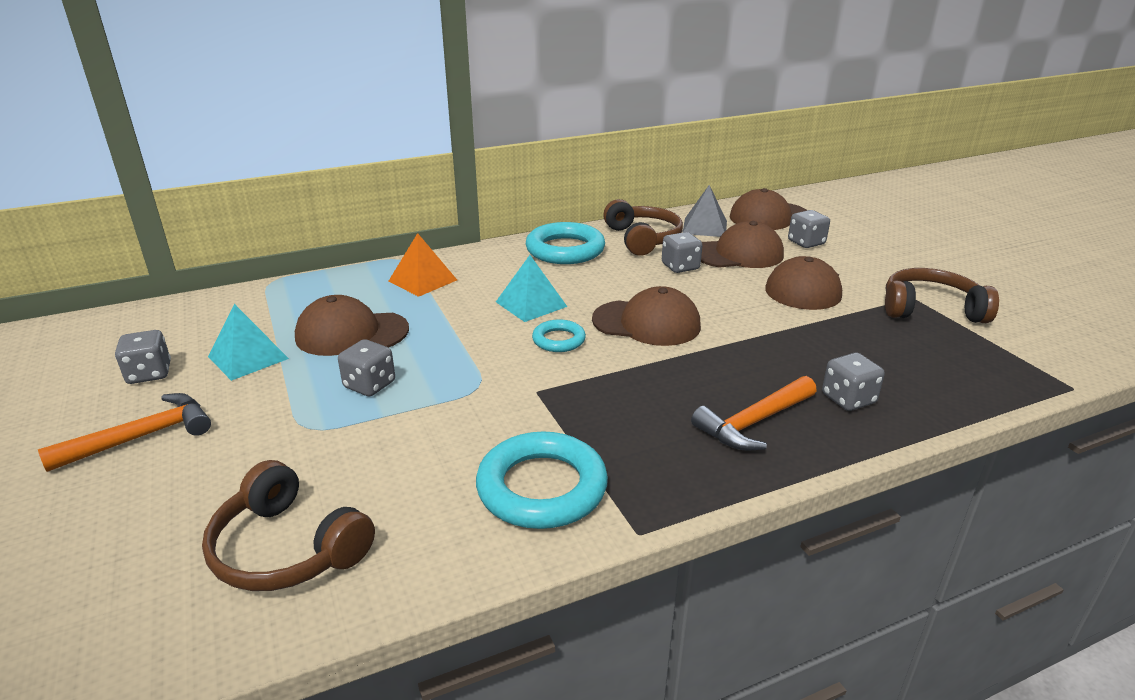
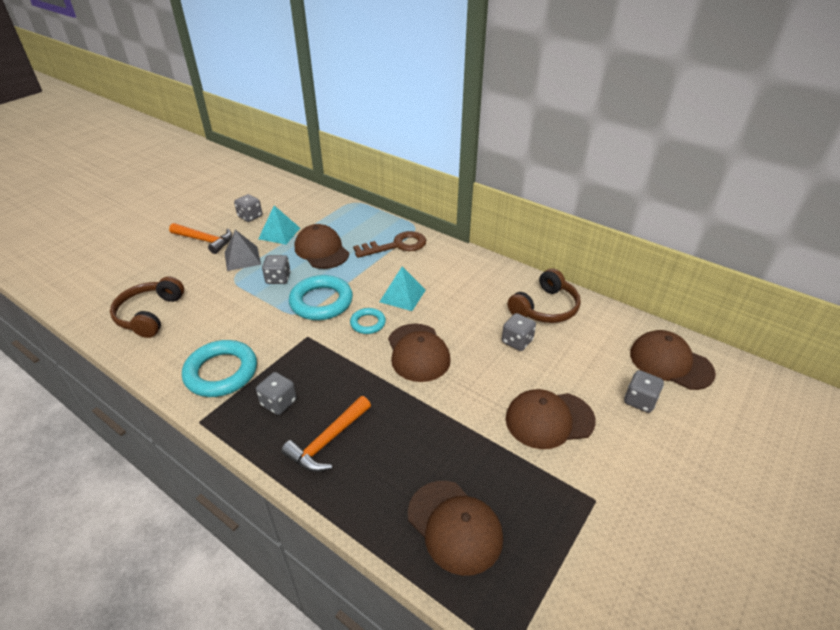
camera: 60 degrees right, 10 degrees up
orange pyramid [388,233,457,297] -> brown key [353,231,426,258]
turquoise ring [526,222,605,264] -> turquoise ring moved to [289,275,353,320]
grey pyramid [682,185,727,237] -> grey pyramid moved to [225,230,261,271]
orange hammer [691,376,817,451] -> orange hammer turned 75 degrees counterclockwise [281,396,371,472]
brown cap [701,221,784,268] -> brown cap moved to [408,481,503,576]
grey dice [822,353,885,411] -> grey dice moved to [256,372,297,415]
brown headphones [885,268,999,323] -> none

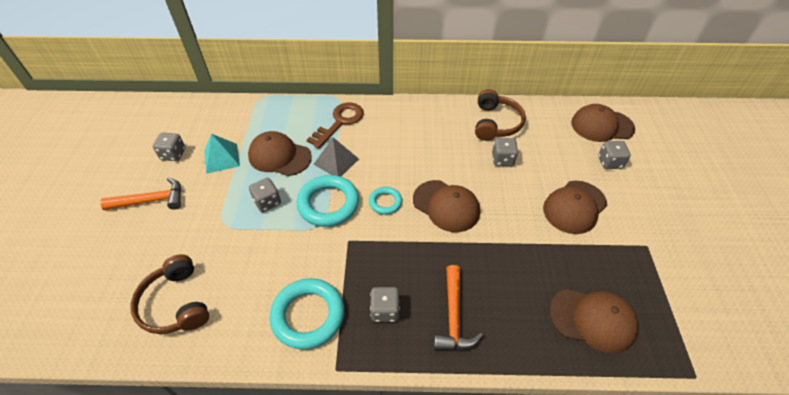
camera: 35 degrees left, 10 degrees up
grey pyramid [225,230,261,271] -> grey pyramid moved to [314,137,359,176]
turquoise pyramid [380,266,426,311] -> none

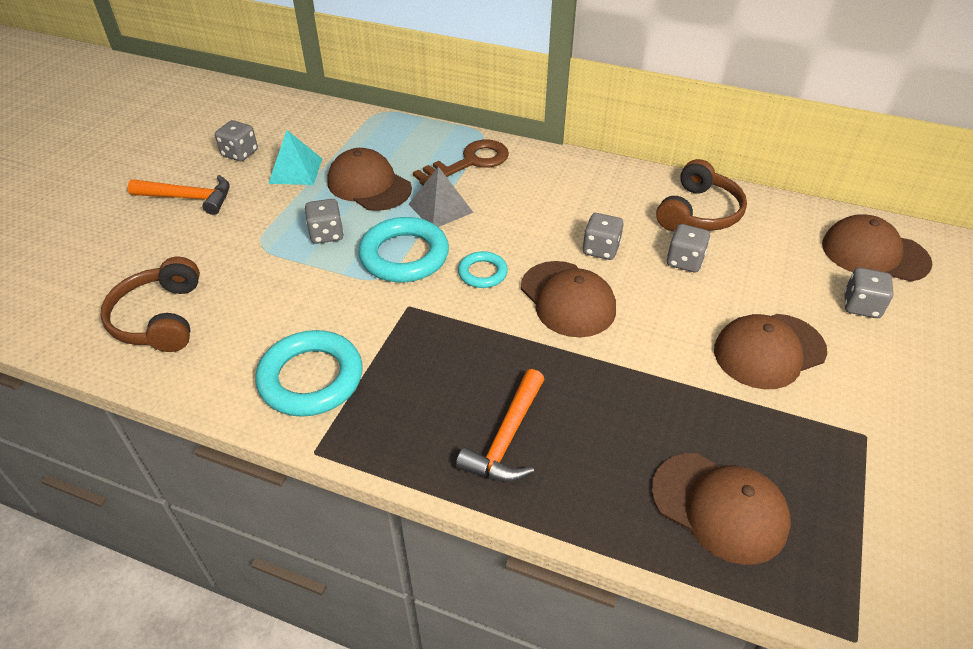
camera: 20 degrees right, 5 degrees down
grey dice [370,287,400,322] -> grey dice moved to [583,213,624,260]

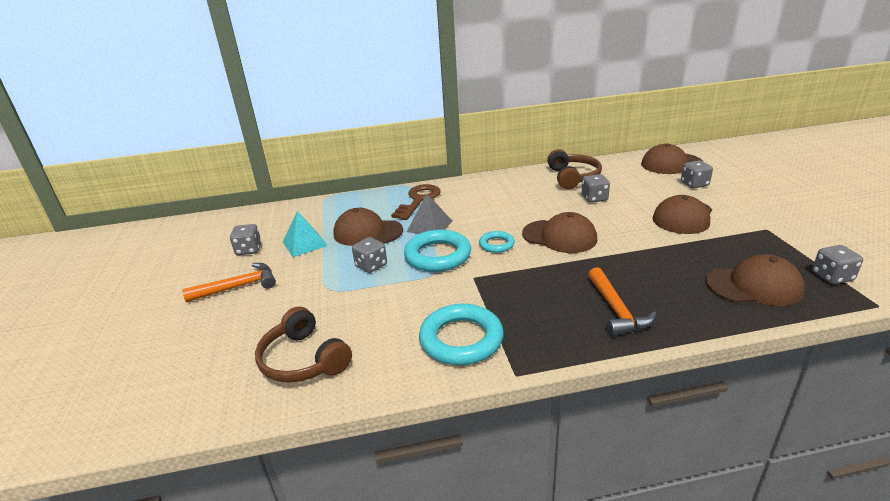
camera: 30 degrees left, 15 degrees down
grey dice [583,213,624,260] -> grey dice moved to [812,245,863,284]

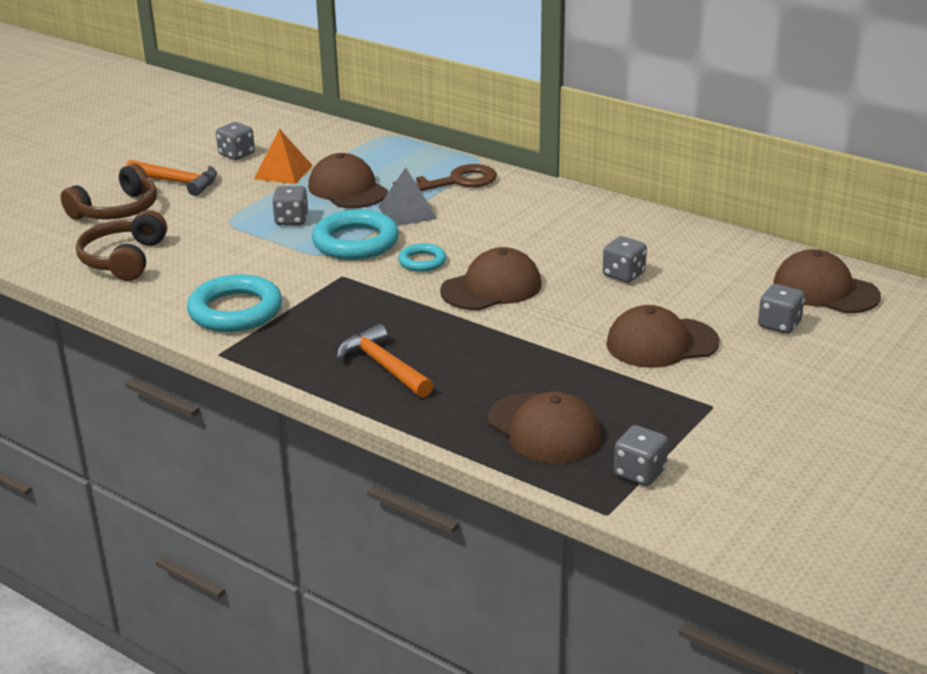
camera: 45 degrees right, 0 degrees up
turquoise pyramid [283,211,327,257] -> orange pyramid [254,129,313,184]
brown cap [522,212,597,253] -> brown cap turned 105 degrees counterclockwise [440,247,542,310]
brown headphones [547,149,602,189] -> brown headphones moved to [61,163,157,220]
orange hammer [588,267,656,336] -> orange hammer turned 105 degrees clockwise [337,324,433,398]

